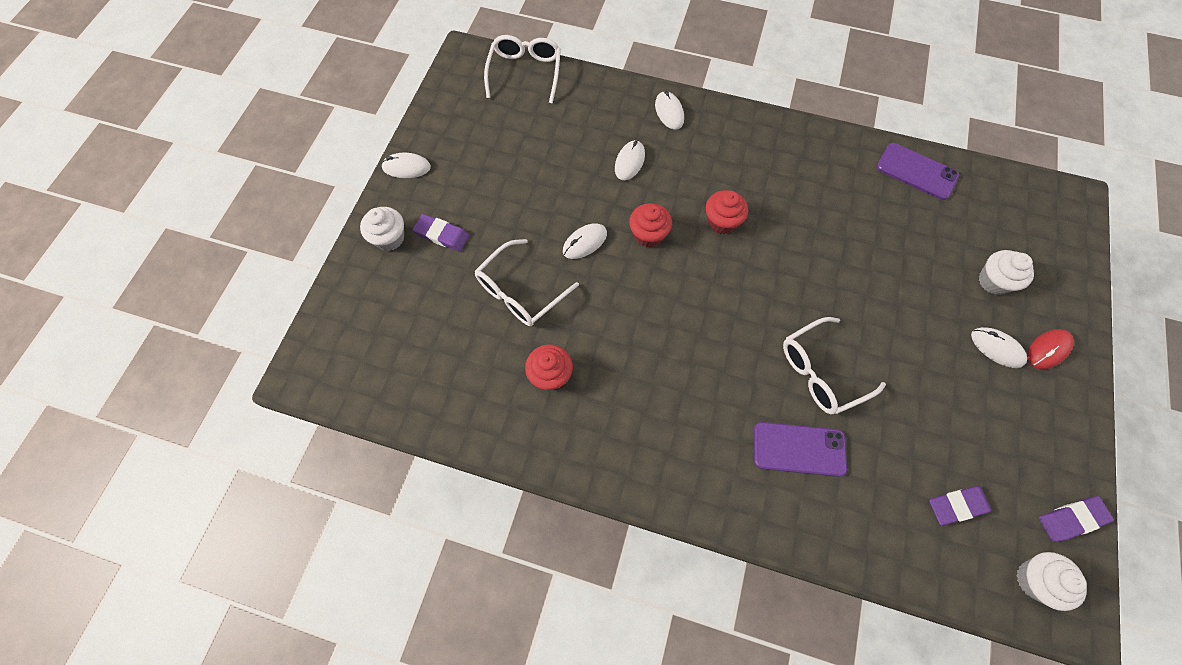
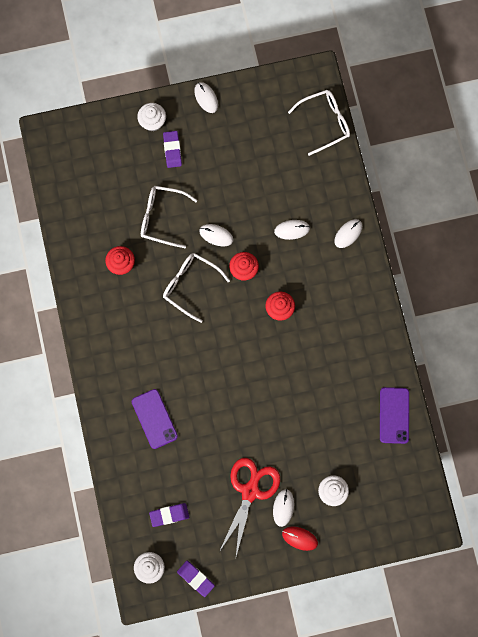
camera: 60 degrees right, 10 degrees up
white glasses [783,317,886,415] -> white glasses moved to [163,253,230,323]
purple eraser [929,486,992,526] -> purple eraser turned 60 degrees counterclockwise [149,503,189,527]
none -> red scissors [219,458,280,556]

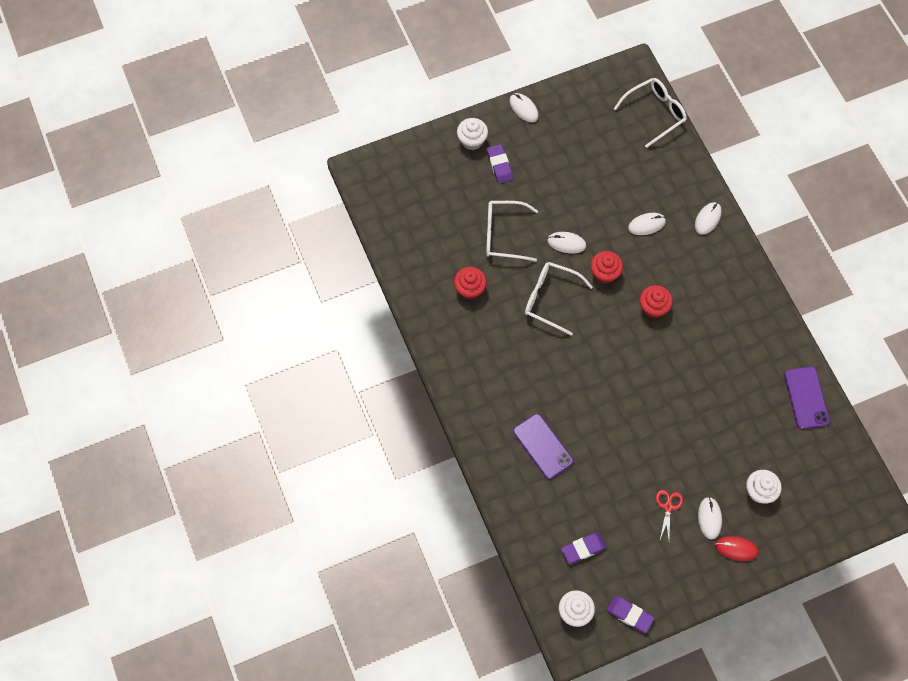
camera: 10 degrees left, 10 degrees down
red scissors [219,458,280,556] -> red scissors [656,490,683,540], size x0.48

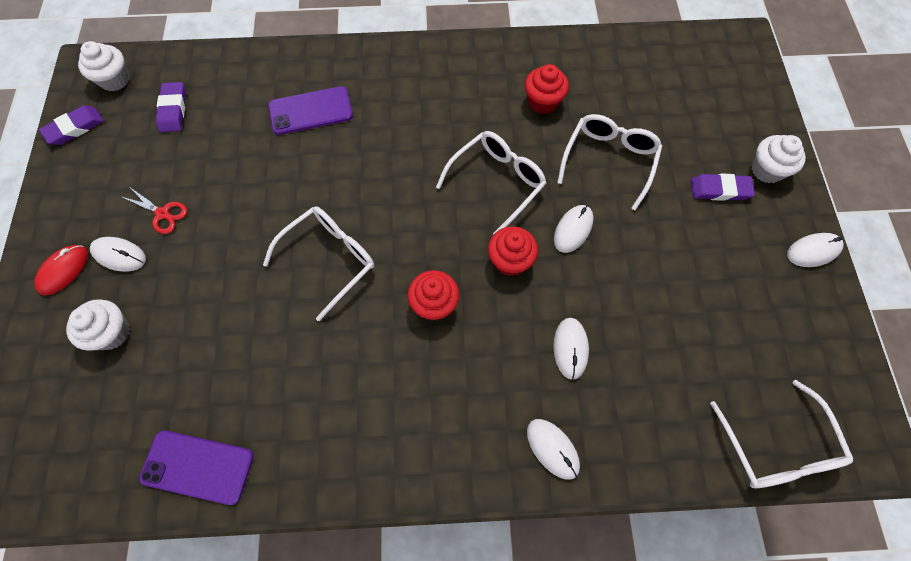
camera: 110 degrees right, 0 degrees up
none -> white glasses [263,206,374,321]

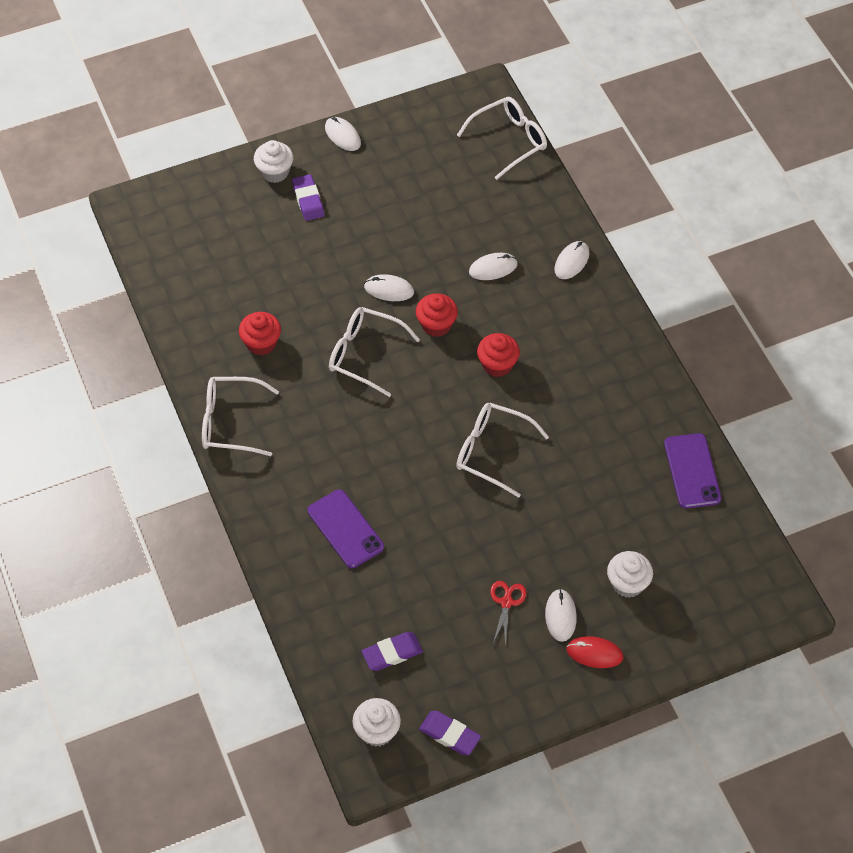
camera: 110 degrees left, 10 degrees down
white glasses [557,114,662,211] -> white glasses moved to [202,377,279,456]

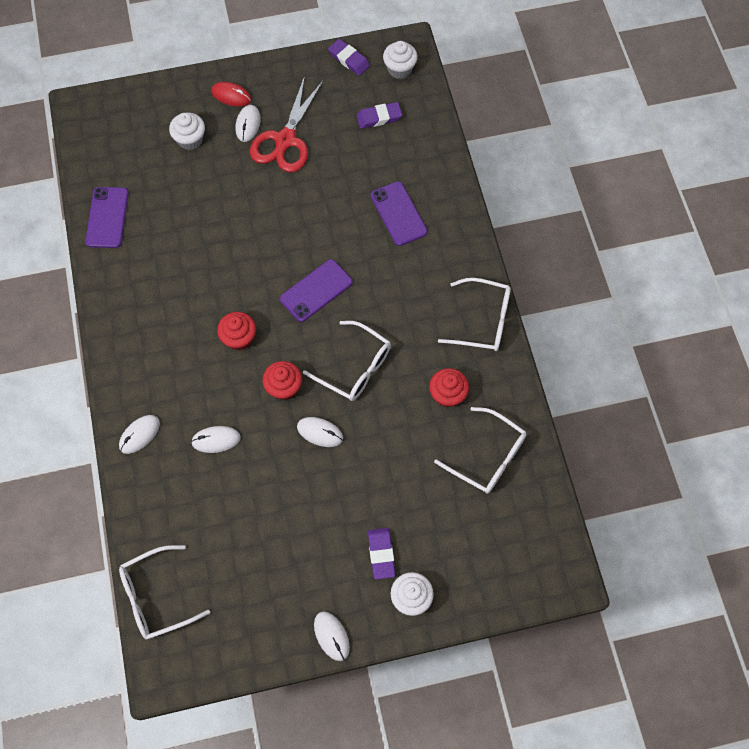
camera: 170 degrees left, 10 degrees up
white glasses [456,403,549,498] -> white glasses moved to [434,407,526,494]
red scissors [490,581,527,645] -> red scissors [250,76,323,172], size x2.10
none -> purple phone [280,259,353,322]

